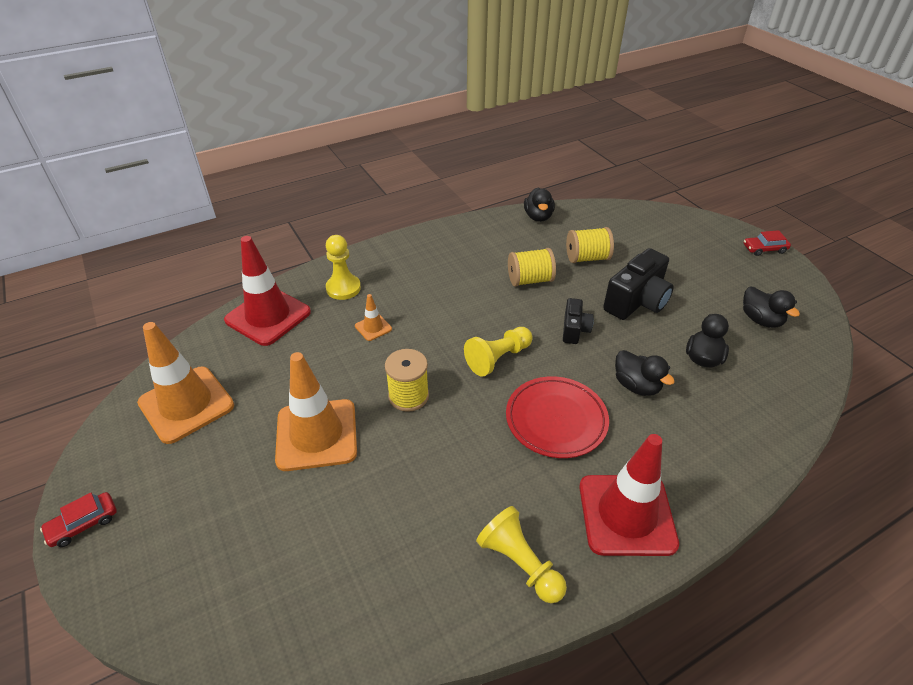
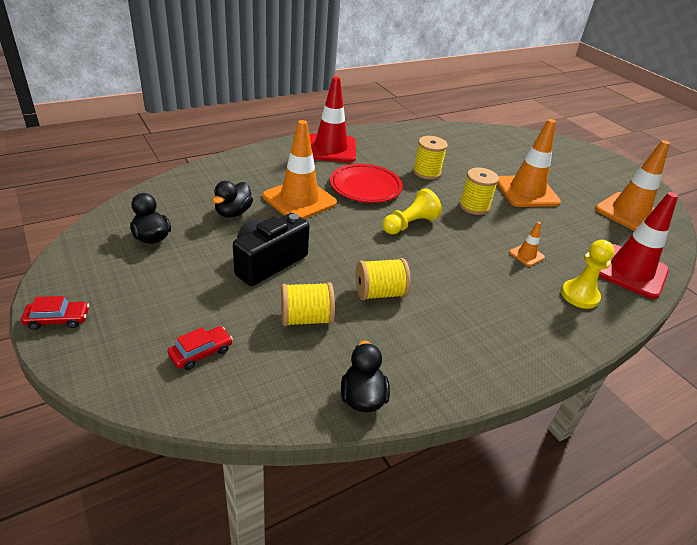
camera: 175 degrees right, 5 degrees down
red car [40,492,117,547] -> red car moved to [168,326,233,370]
yellow pawn [476,506,567,603] -> none
black camera [563,298,594,344] -> none
black duck [615,350,675,396] -> orange traffic cone [263,120,337,219]
none -> yellow spool [413,136,448,180]

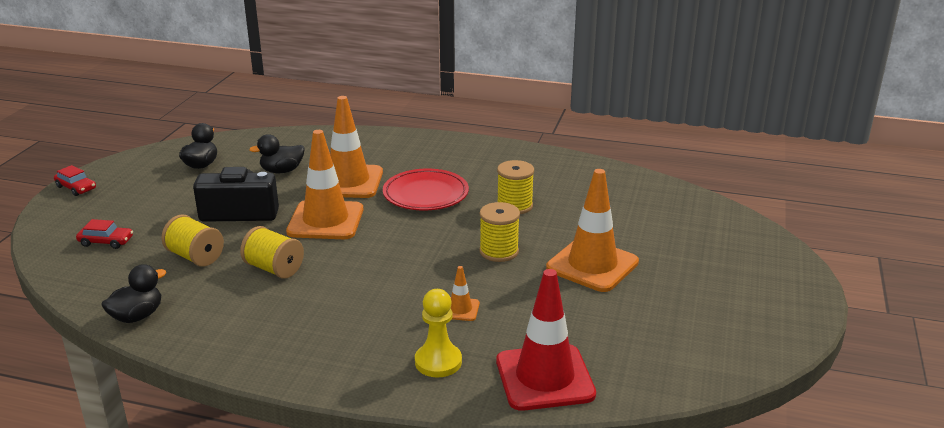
camera: 50 degrees right, 10 degrees down
red traffic cone [309,77,356,162] -> none
yellow pawn [382,188,442,235] -> none
orange traffic cone [595,140,670,231] -> orange traffic cone moved to [286,130,363,239]

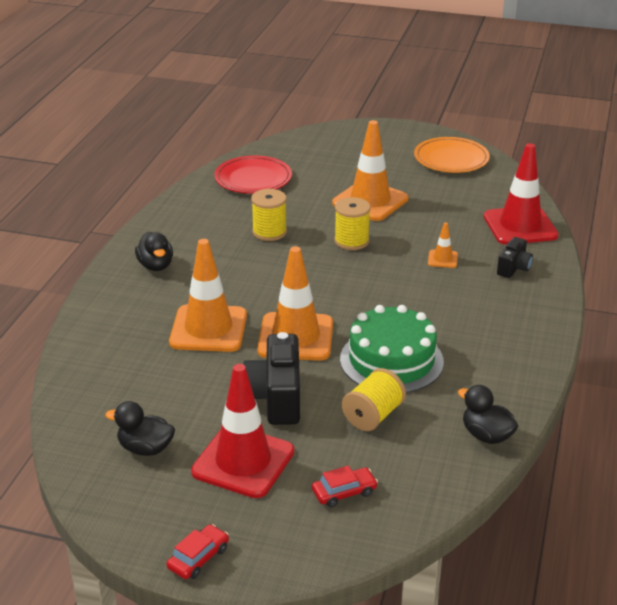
camera: 90 degrees left, 5 degrees up
red car [76,219,133,249] -> red car turned 60 degrees clockwise [312,466,378,507]
yellow spool [240,226,304,279] -> green cake [340,305,444,393]
black duck [249,134,304,173] -> black duck moved to [135,232,173,271]
red plate [383,169,469,210] -> red plate moved to [214,156,292,194]
yellow pawn [415,289,462,377] -> black camera [497,237,533,278]
none -> red traffic cone [191,364,294,498]
none -> orange plate [414,137,490,173]

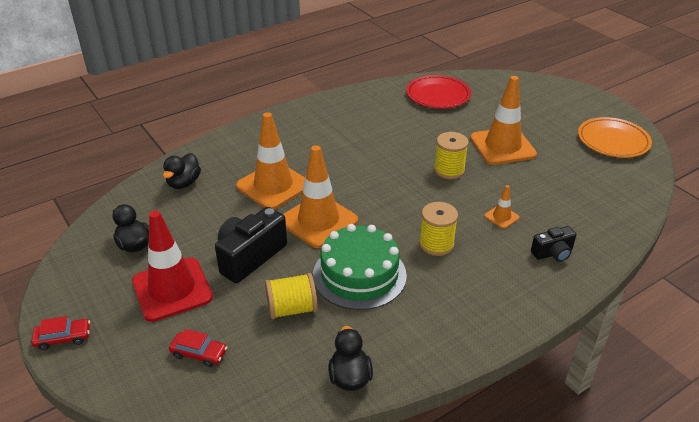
camera: 40 degrees right, 5 degrees up
black duck [135,232,173,271] -> black duck moved to [163,153,201,189]
yellow spool [251,189,287,241] -> yellow spool moved to [419,202,458,256]
red traffic cone [484,143,559,245] -> none

